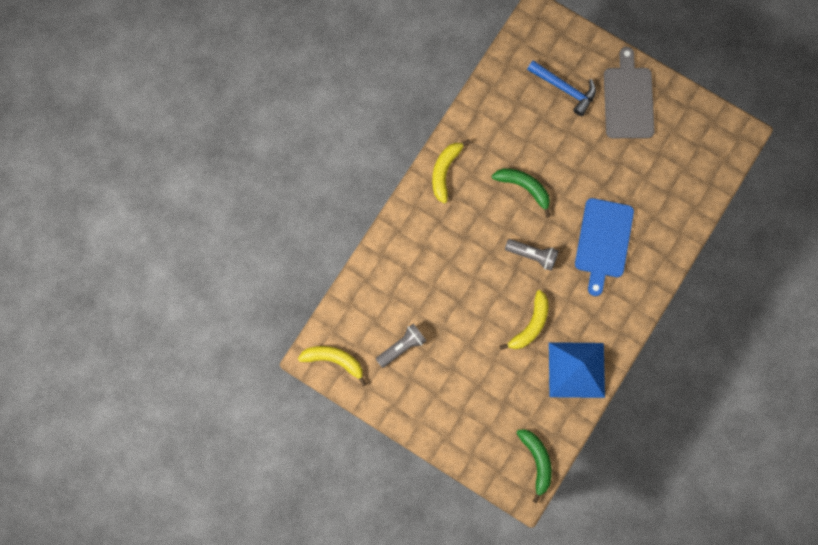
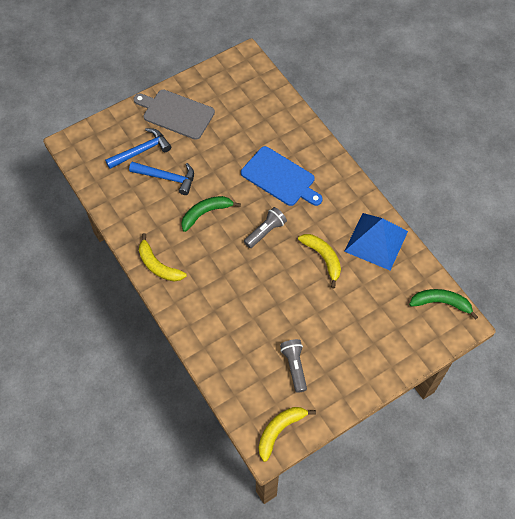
camera: 65 degrees left, 15 degrees down
none -> blue hammer [129,162,194,195]

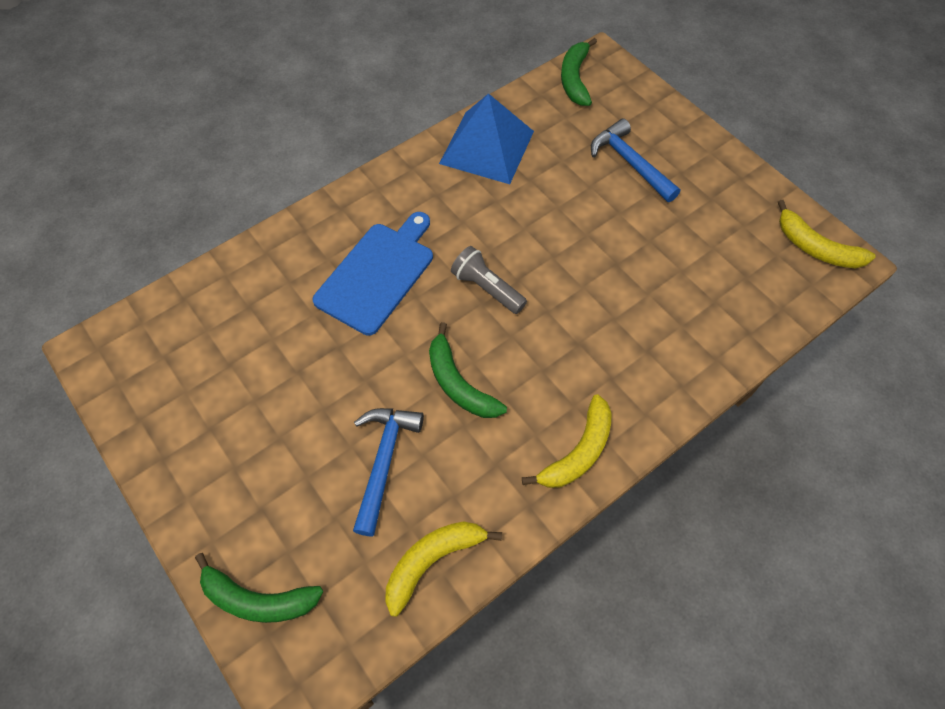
camera: 95 degrees left, 0 degrees up
blue hammer [105,128,171,169] -> blue hammer moved to [591,119,680,202]
grey cutting board [134,90,215,140] -> none
grey flashlight [280,339,307,393] -> none
yellow banana [298,234,341,288] -> yellow banana moved to [385,521,502,617]
none -> green banana [195,553,323,623]

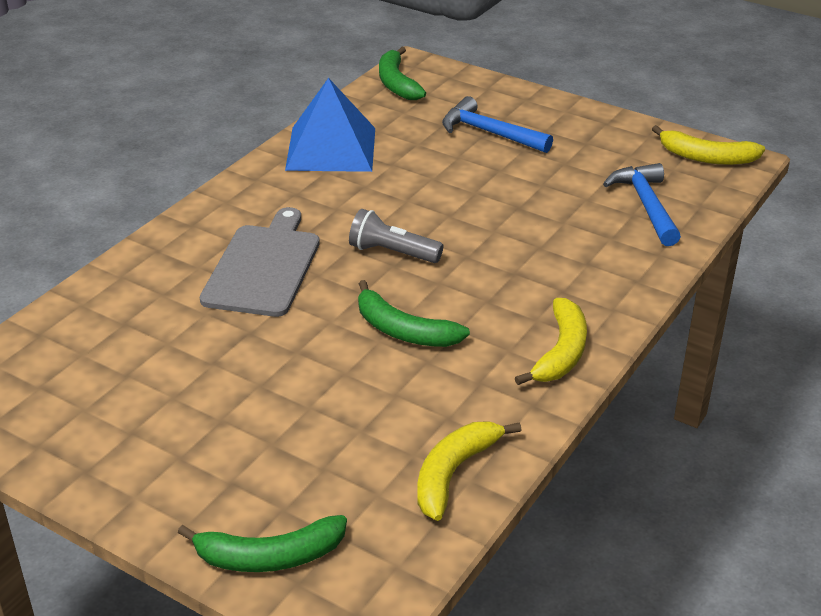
camera: 20 degrees left, 25 degrees down
blue cutting board [312,212,433,336] -> grey cutting board [200,207,320,317]
blue hammer [353,408,424,536] -> blue hammer moved to [603,163,681,246]

